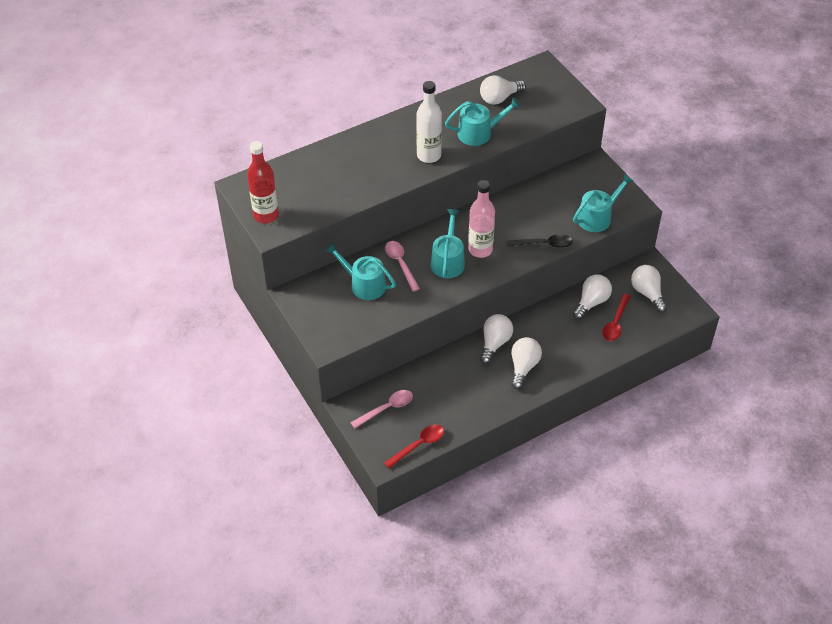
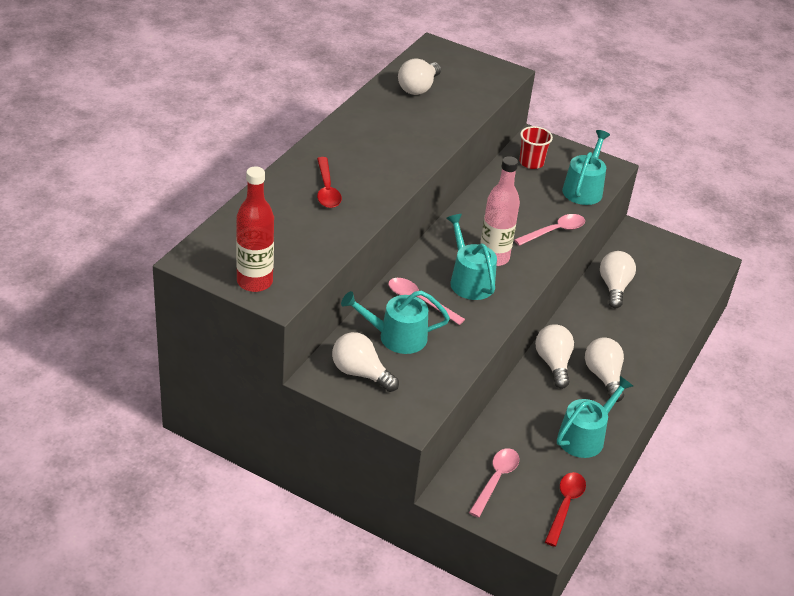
camera: 35 degrees left, 10 degrees down
white bottle [416,81,442,163] -> none
turquoise watering can [445,97,521,146] -> turquoise watering can moved to [557,376,633,458]
black spoon [506,234,573,248] -> pink spoon [514,214,585,246]
red spoon [602,294,631,341] -> red spoon moved to [317,157,342,208]
white light bulb [631,265,667,313] -> white light bulb moved to [332,332,399,392]
none -> red cup [519,126,553,169]

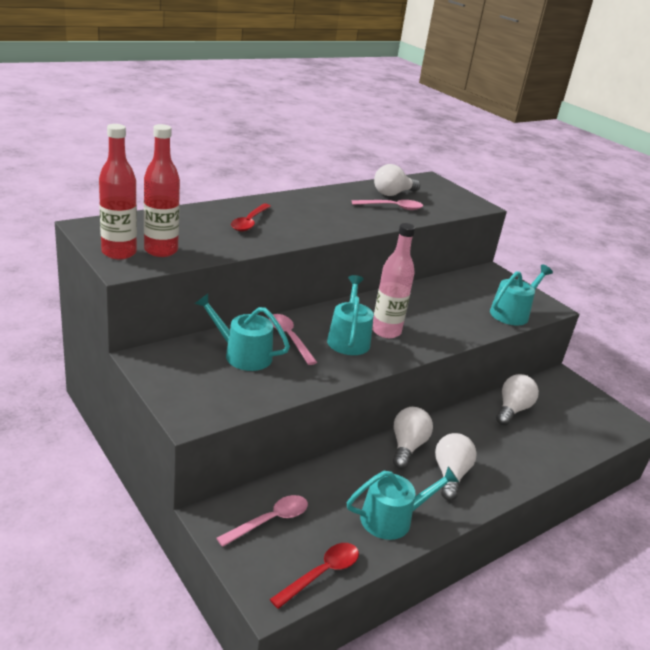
camera: 25 degrees right, 10 degrees down
white light bulb [332,332,399,392] -> none
pink spoon [514,214,585,246] -> pink spoon moved to [352,200,423,210]
red cup [519,126,553,169] -> none
none -> red bottle [144,124,180,257]

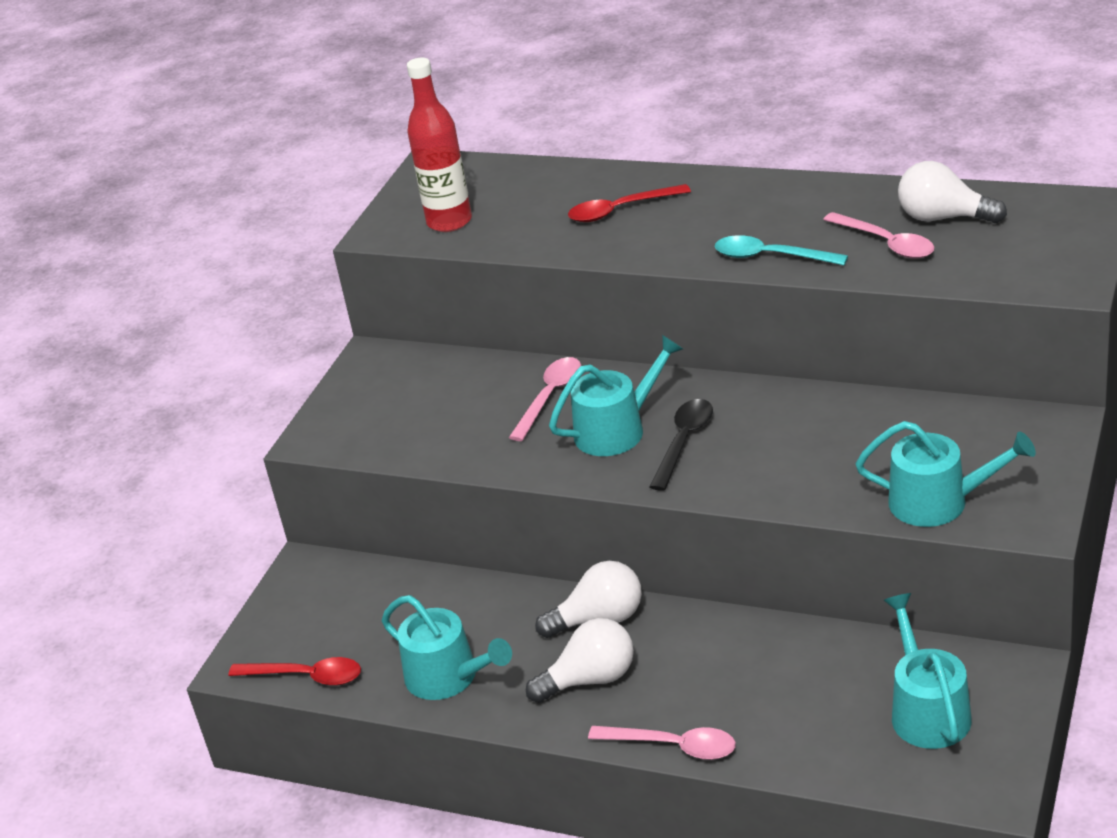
camera: 65 degrees right, 5 degrees up
red bottle [99,124,137,259] -> none
turquoise watering can [195,294,290,371] -> turquoise watering can moved to [883,593,972,749]
pink spoon [217,495,308,547] -> pink spoon moved to [588,726,736,760]
pink bottle [372,223,415,338] -> black spoon [650,399,713,491]
white light bulb [496,374,539,426] -> none
none -> turquoise spoon [715,235,848,265]

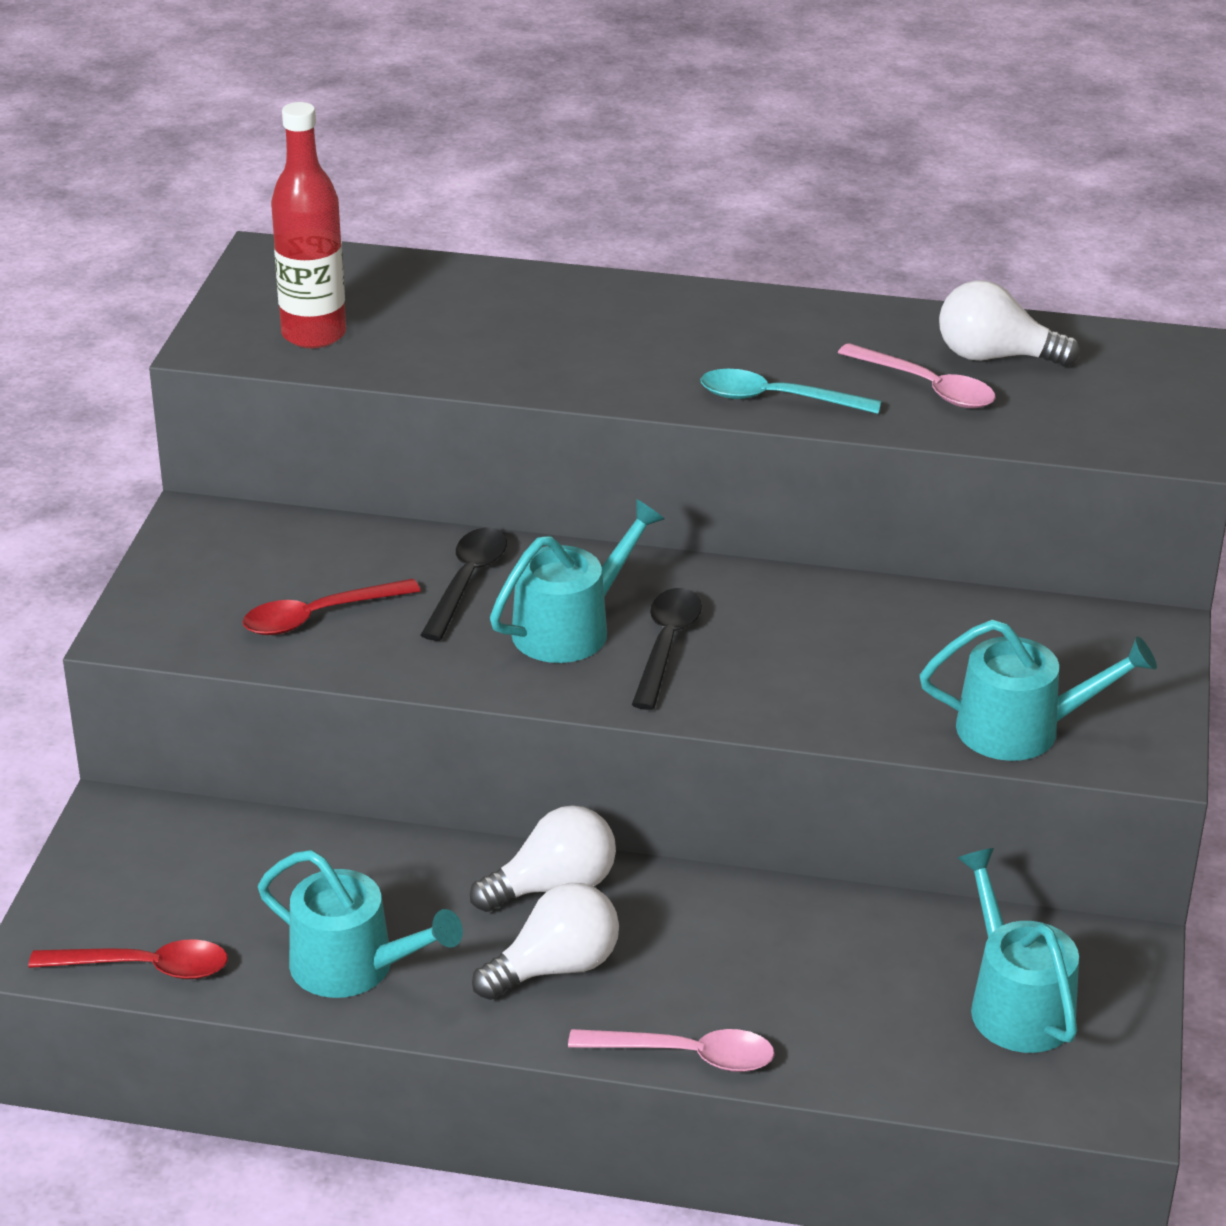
camera: 15 degrees left, 0 degrees up
pink spoon [509,357,581,441] -> black spoon [421,528,507,641]
red spoon [568,184,691,222] -> red spoon moved to [242,579,421,635]

